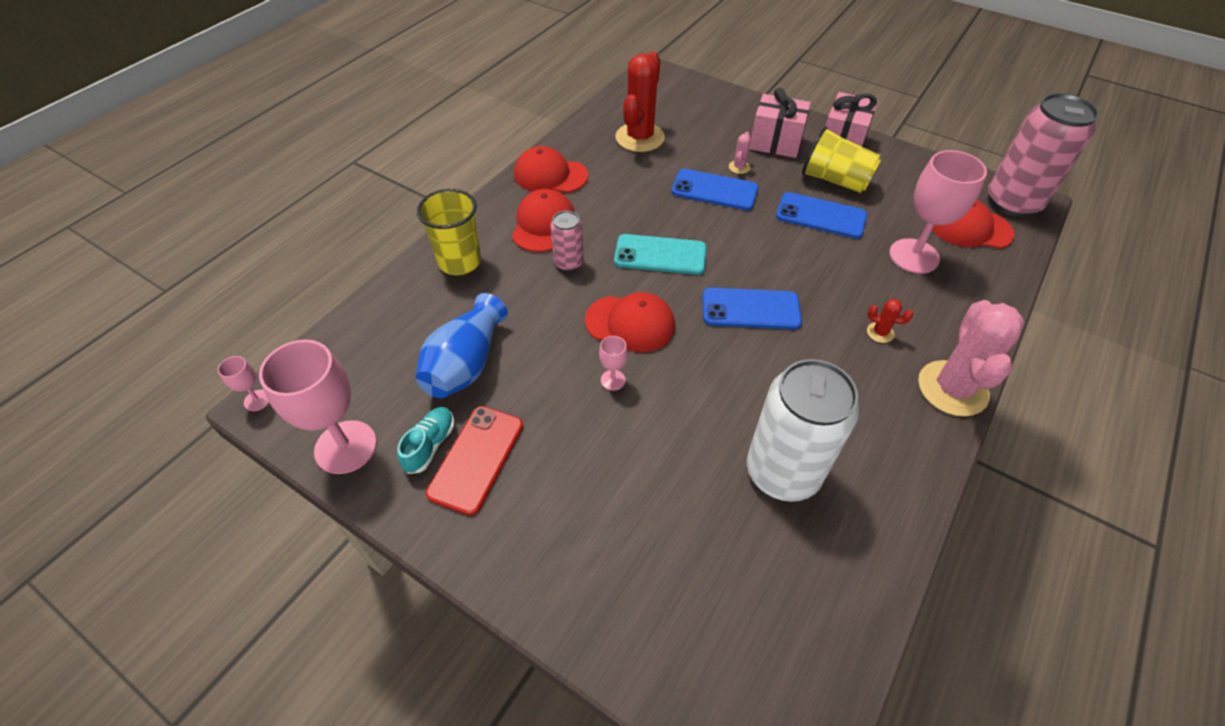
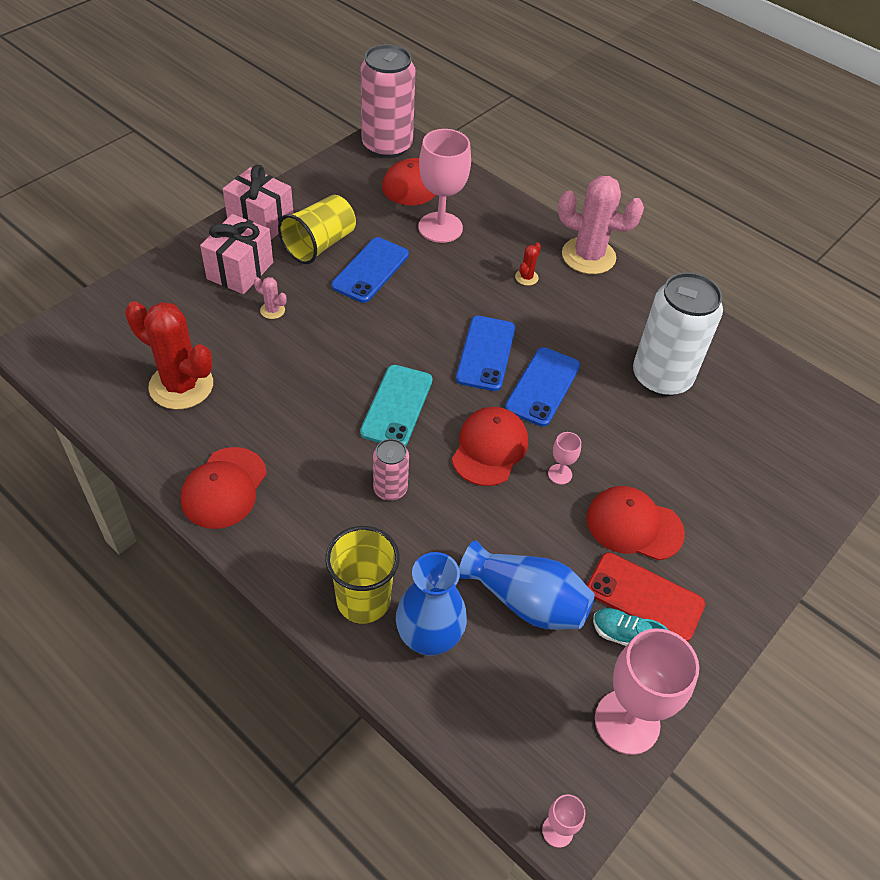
camera: 85 degrees left, 0 degrees up
red cap [512,189,575,252] -> red cap moved to [586,486,685,561]
blue phone [671,169,758,210] -> blue phone moved to [505,347,580,427]
none -> blue vase [396,552,467,656]

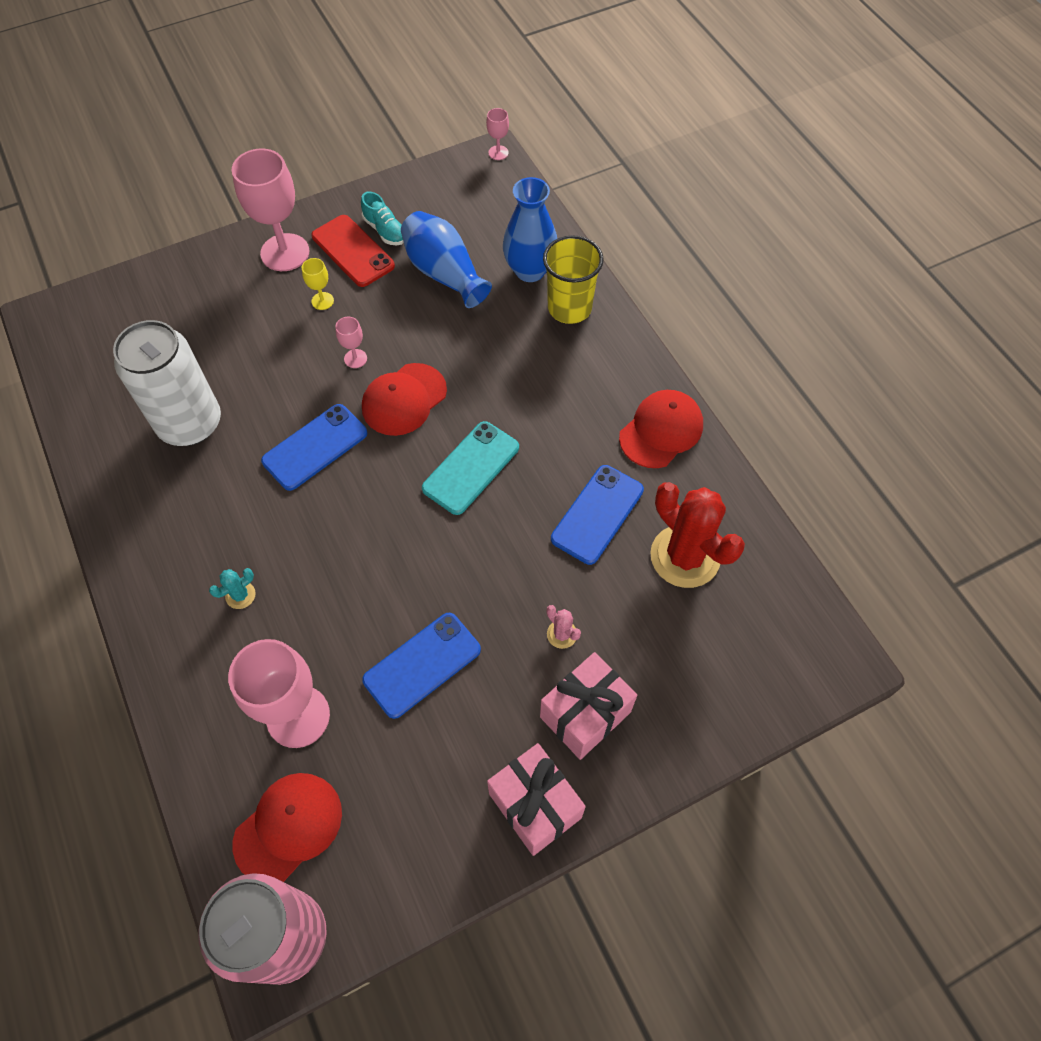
camera: 155 degrees left, 10 degrees up
yellow cup [278,195,356,264] -> none
pink can [373,439,409,501] -> none
blue phone [456,316,515,391] -> blue phone moved to [551,465,644,565]
red cactus [515,242,541,286] -> turquoise cactus [209,568,256,609]
pink cactus [558,176,644,274] -> none
red cap [586,486,685,561] -> yellow goblet [302,258,334,310]
pink goblet [595,628,699,755] -> pink goblet moved to [232,148,309,271]

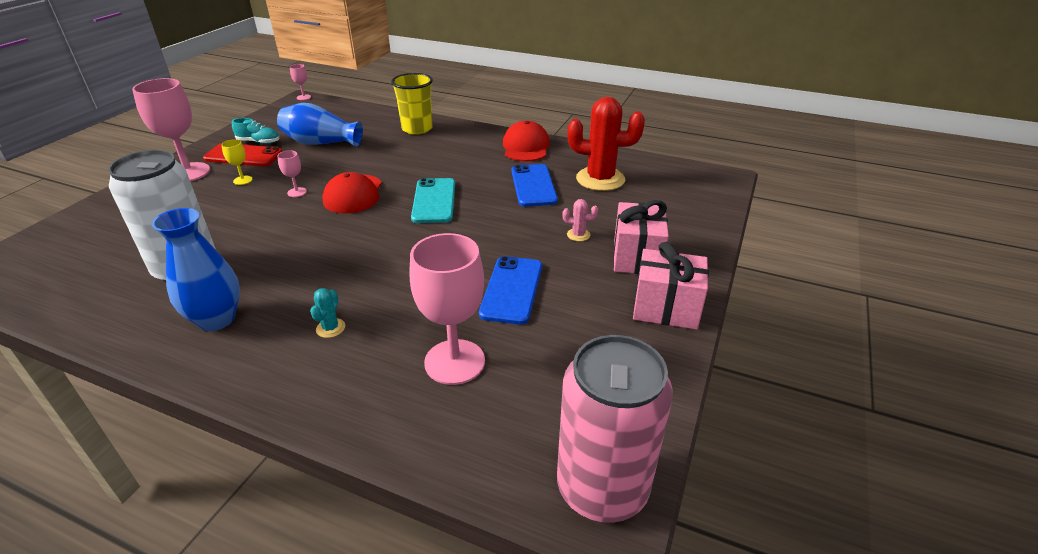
camera: 40 degrees left, 25 degrees down
red cap [233,773,342,882] -> none
blue phone [261,404,367,491] -> none
blue vase [503,177,557,282] -> blue vase moved to [152,208,240,331]

